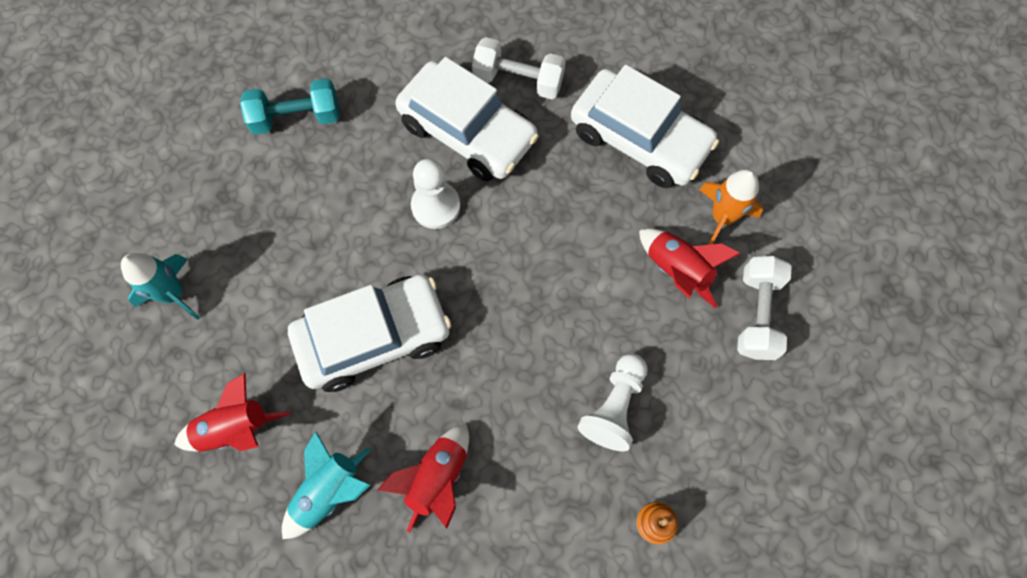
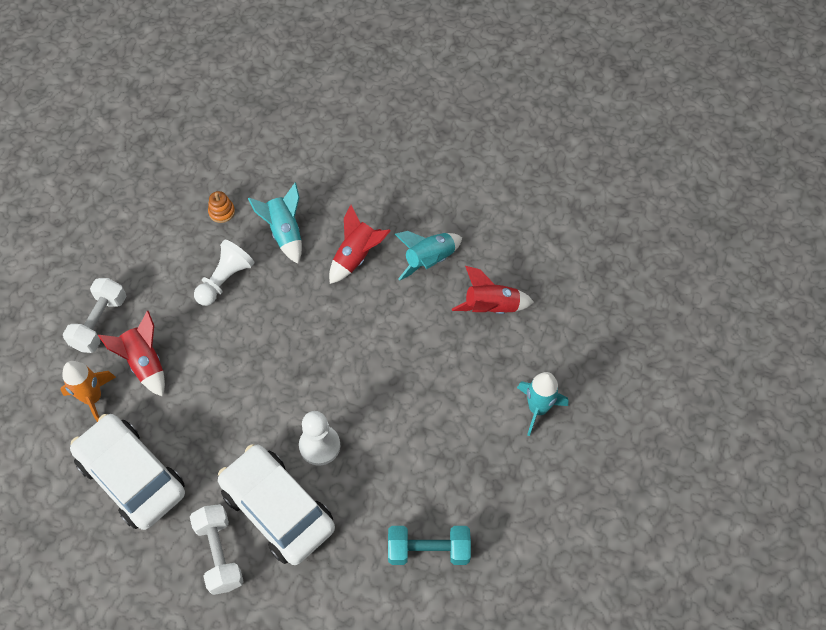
camera: 170 degrees left, 10 degrees down
white car [288,275,451,392] -> none
white dumbbell [472,37,566,99] -> white dumbbell turned 45 degrees clockwise [190,504,244,595]
none -> turquoise rocket [248,183,302,264]

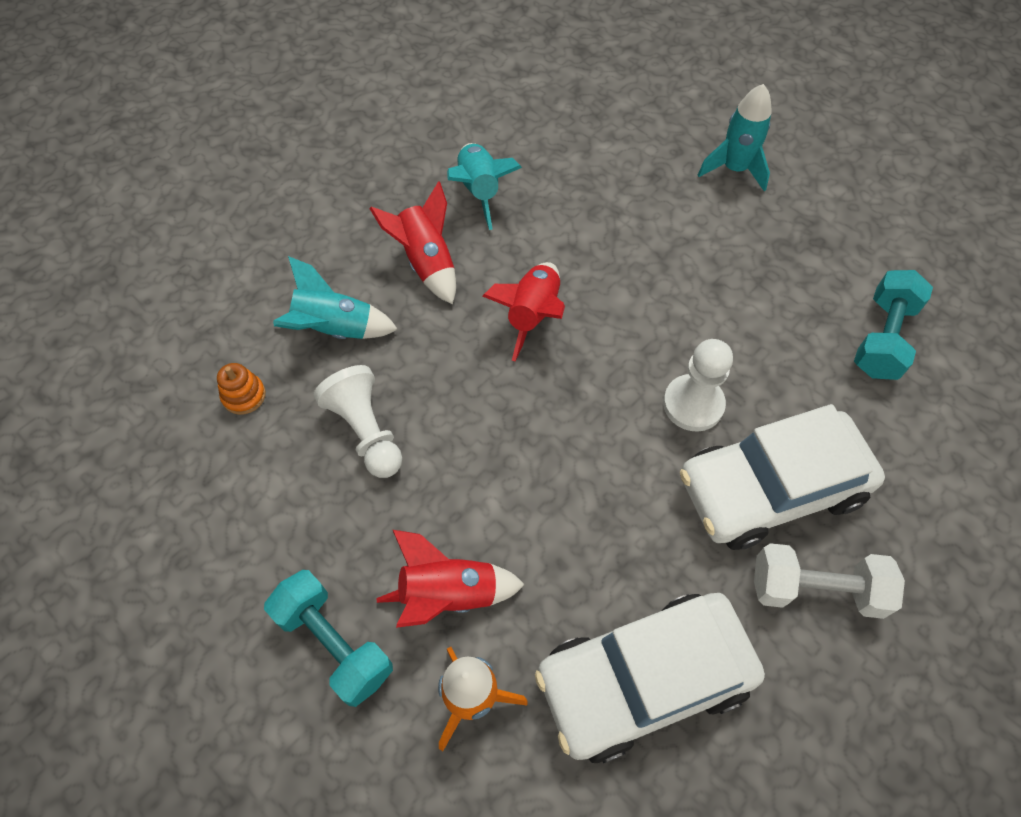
camera: 65 degrees left, 0 degrees up
white dumbbell [63,278,126,353] -> turquoise dumbbell [264,570,393,707]
red rocket [452,266,534,314] -> red rocket moved to [482,262,565,361]

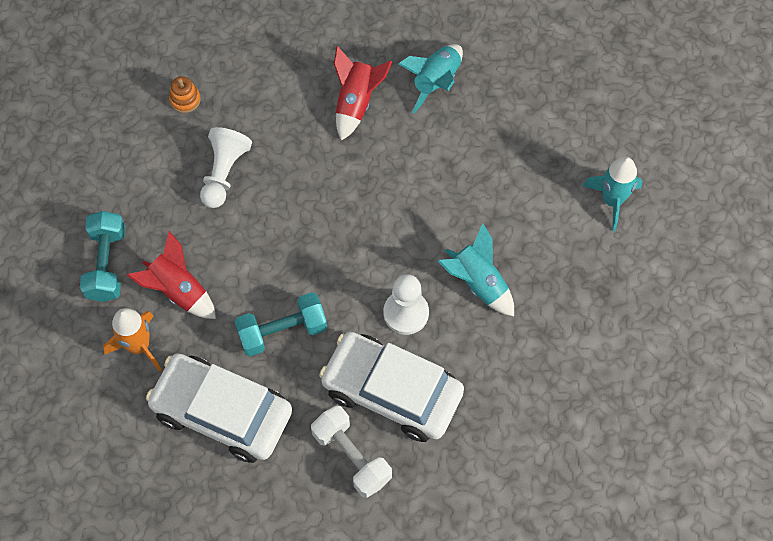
camera: 45 degrees right, 5 degrees up
turquoise rocket [273,256,398,339] -> turquoise rocket moved to [438,223,514,316]
red rocket [482,262,565,361] -> none
turquoise dumbbell [854,270,933,380] -> turquoise dumbbell moved to [234,292,327,357]

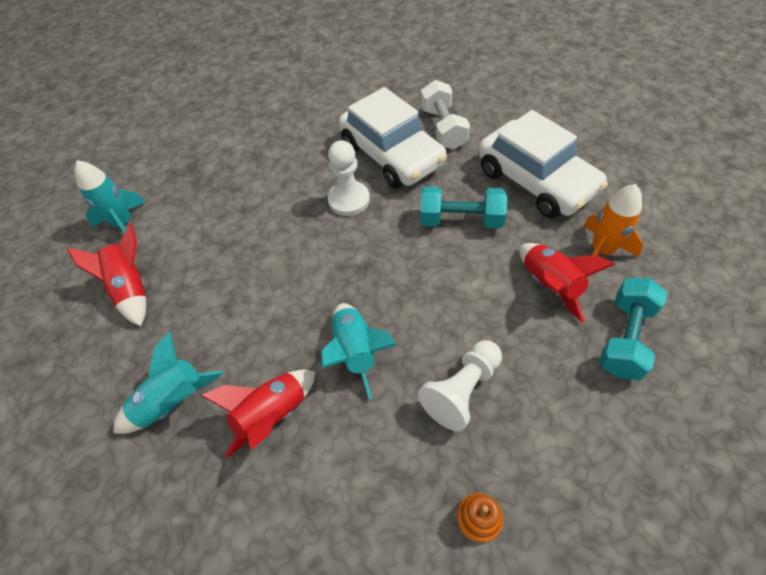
camera: 150 degrees left, 10 degrees down
turquoise rocket [438,223,514,316] -> turquoise rocket moved to [321,303,397,399]
none -> red rocket [67,224,146,327]

